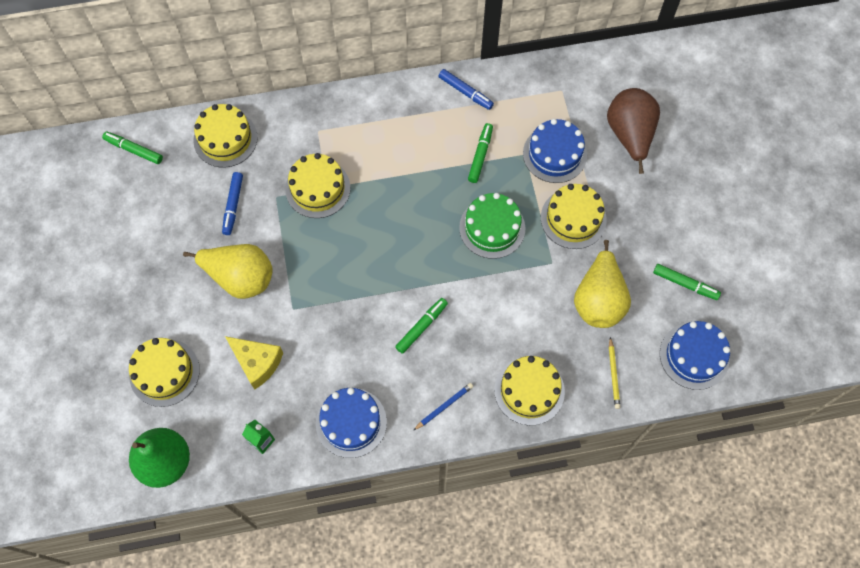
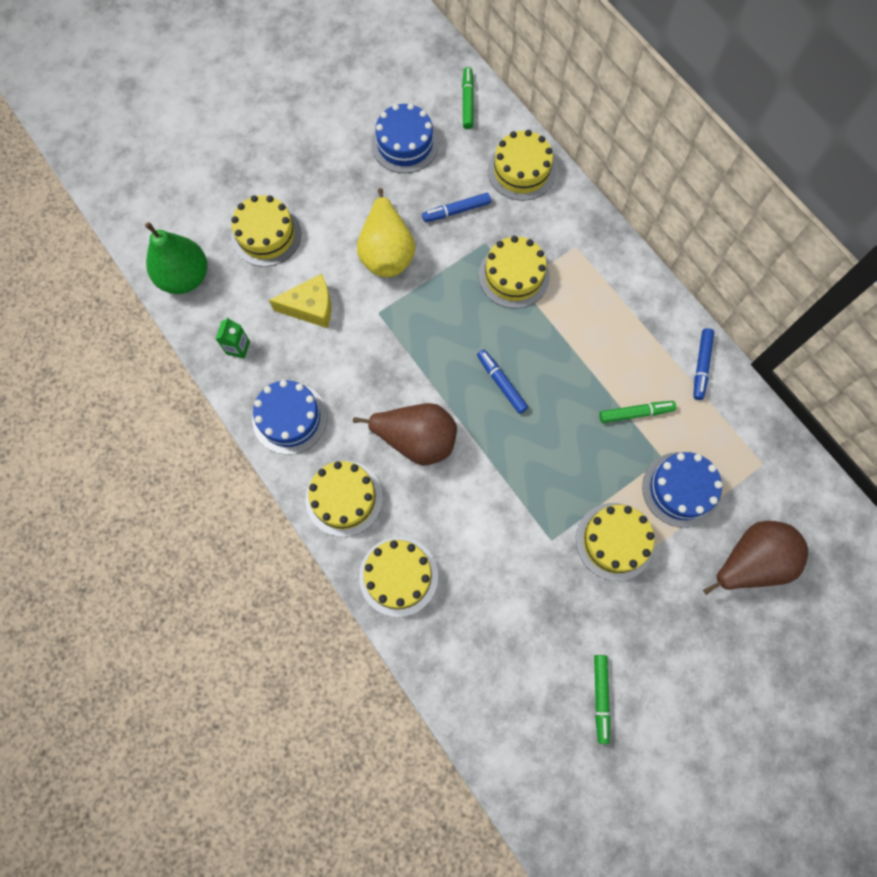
camera: 65 degrees right, 5 degrees up
yellow cheese [225,336,283,390] -> yellow cheese turned 105 degrees counterclockwise [269,274,331,328]
green marker [395,298,448,354] -> brown pear [353,403,457,466]
blue pencil [413,383,473,431] -> yellow cake [306,461,383,537]
green cake [459,193,525,259] -> none
yellow pear [574,240,631,328] -> none
yellow pencil [609,337,620,409] -> none
blue cake [660,321,730,390] -> blue cake moved to [371,103,439,173]
none -> blue marker [477,349,528,414]

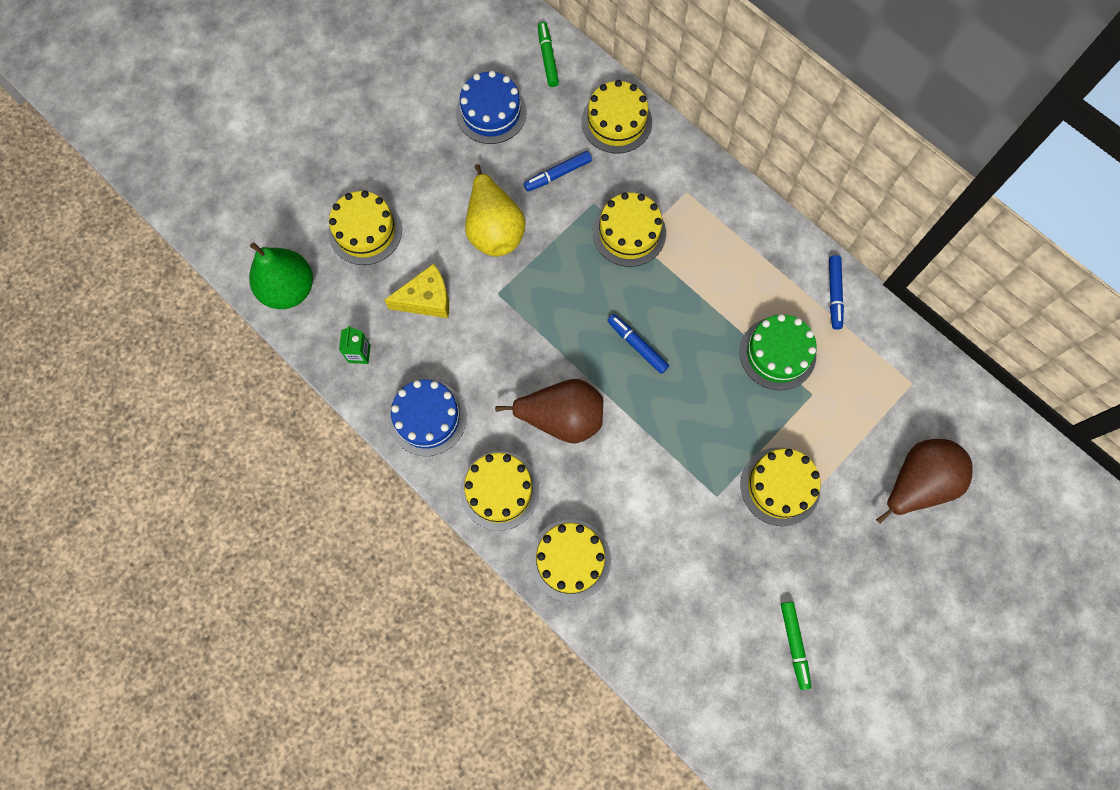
camera: 10 degrees left, 0 degrees up
green marker [599,401,676,423] -> green cake [740,314,817,390]
blue cake [642,452,723,528] -> none

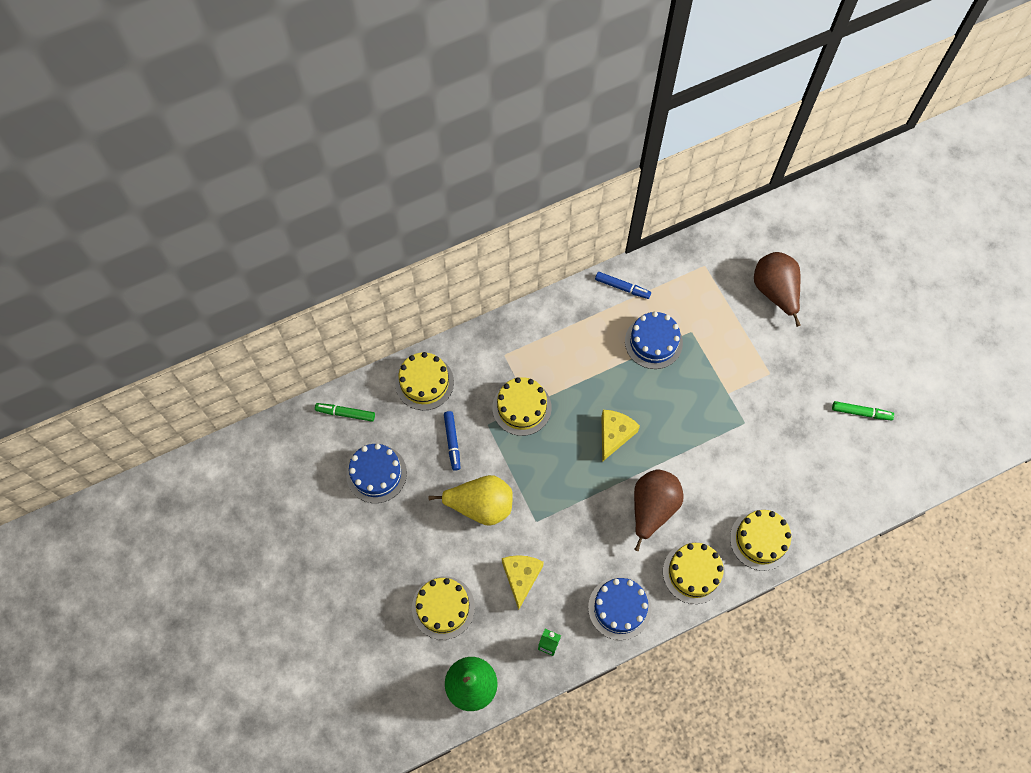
camera: 70 degrees left, 5 degrees down
blue marker [607,314,669,374] -> yellow cheese [601,410,640,462]
green cake [740,314,817,390] -> blue cake [625,312,683,369]
yellow cake [740,447,821,526] -> none

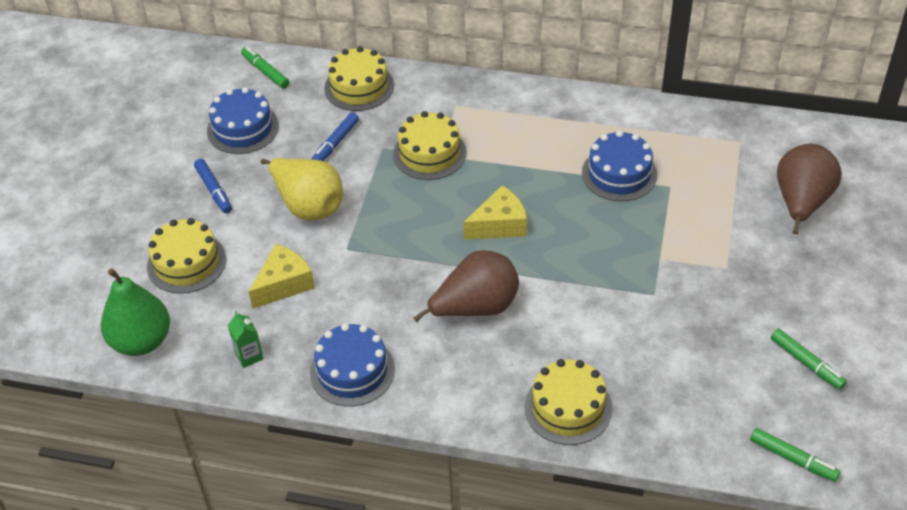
camera: 40 degrees right, 20 degrees down
blue marker [595,272,651,299] -> blue marker moved to [194,159,232,214]
yellow cake [663,542,725,604] -> none
none -> green marker [750,428,841,482]

